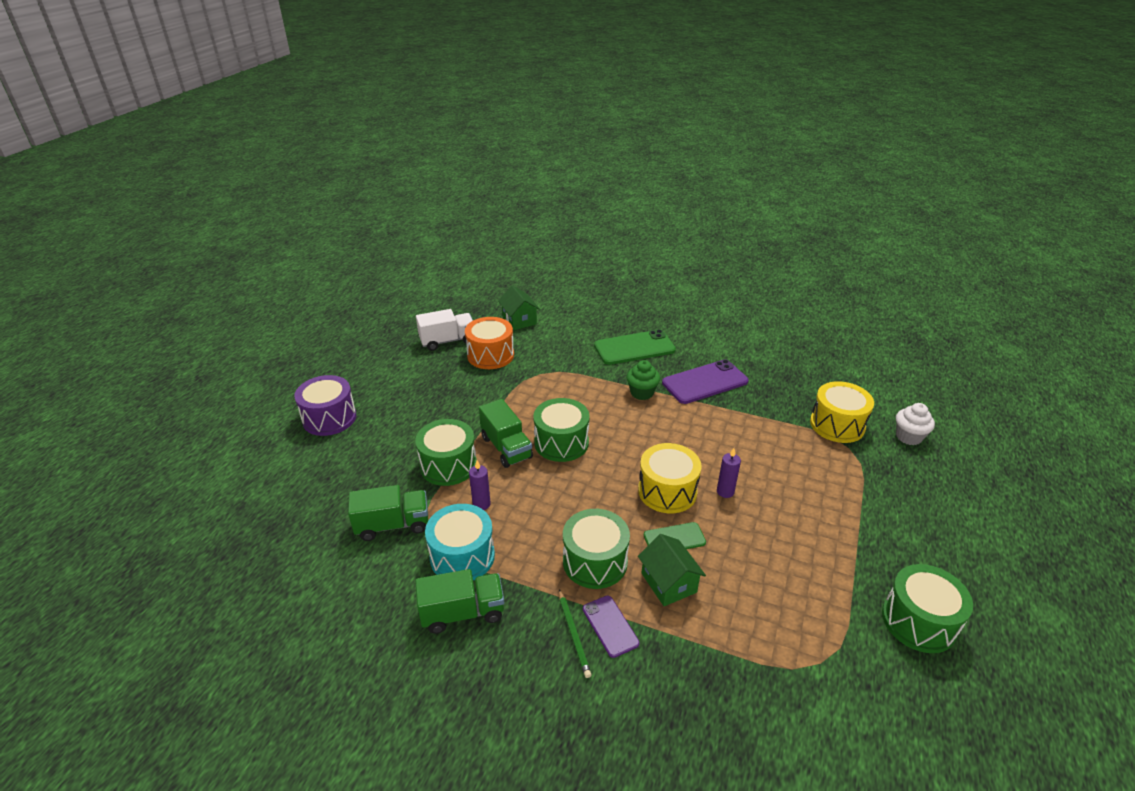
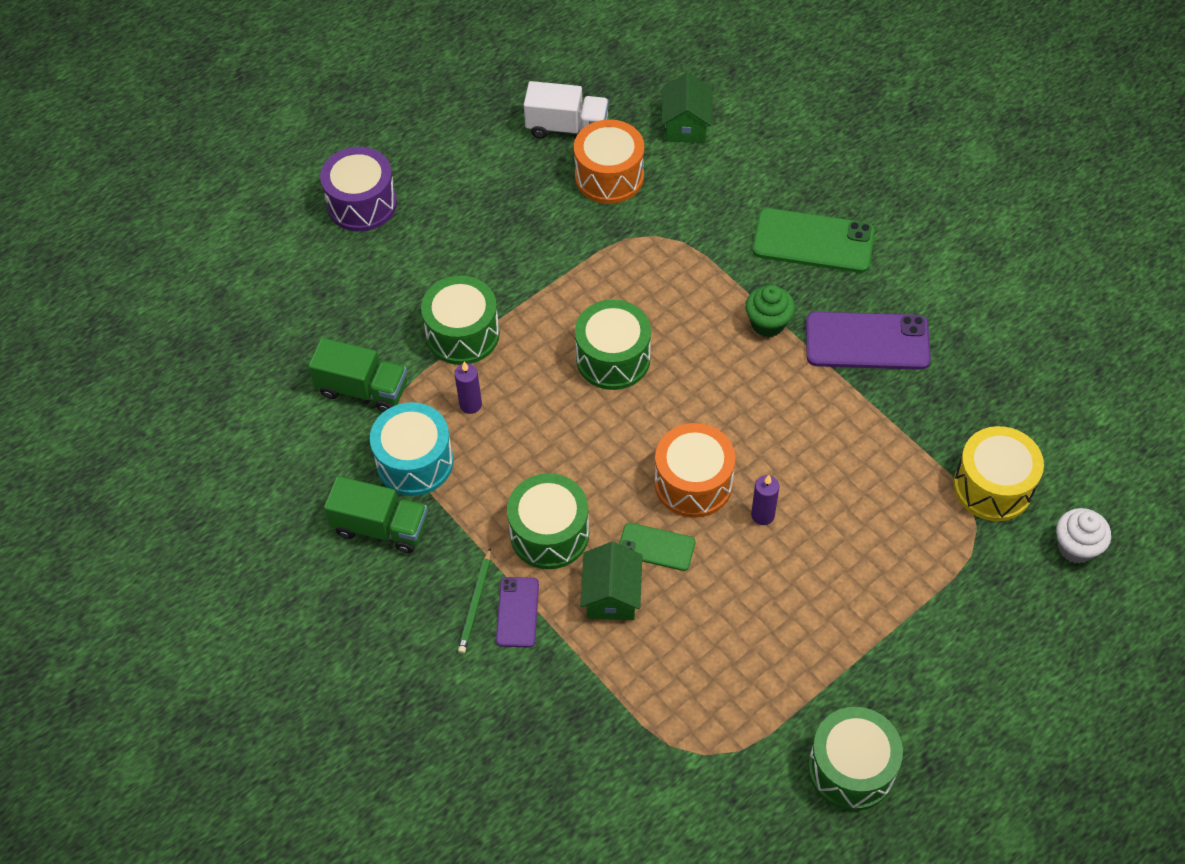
camera: 30 degrees right, 20 degrees up
green truck [479,399,533,468] -> none
yellow drum [638,443,702,513] -> orange drum [655,423,735,518]

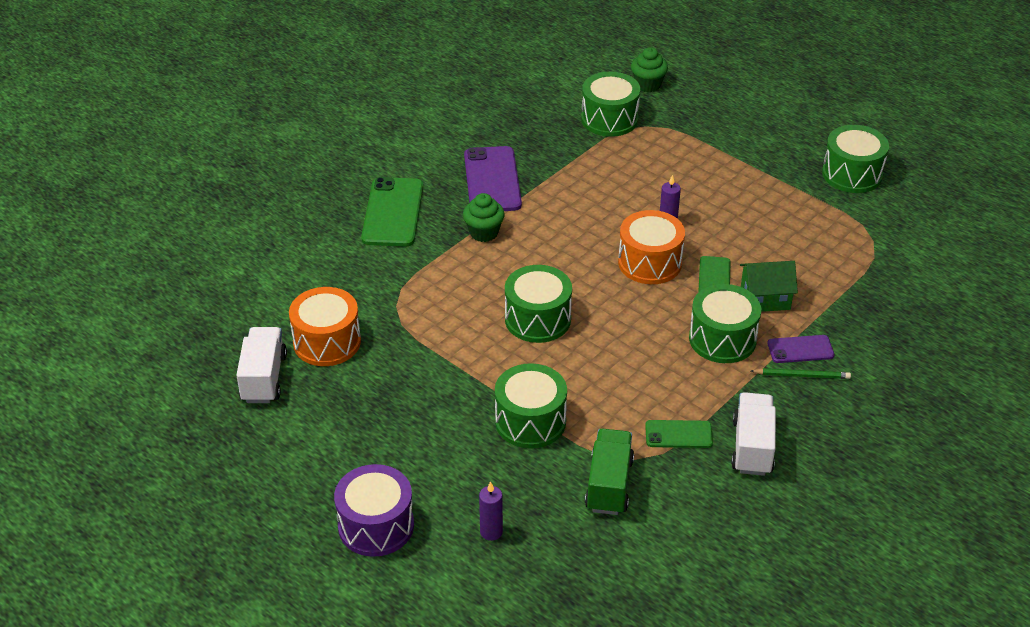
camera: 100 degrees left, 15 degrees down
green truck [324,476,428,553] -> white truck [731,392,776,476]
turquoise drum [370,402,454,496] -> green phone [645,420,713,448]
purple candle [454,362,482,414] -> purple candle moved to [479,481,503,541]
green house [662,72,712,143] -> none
yellow drum [954,426,1044,521] -> green drum [581,72,640,137]
white cupcake [1056,508,1111,564] -> green cupcake [631,47,668,92]

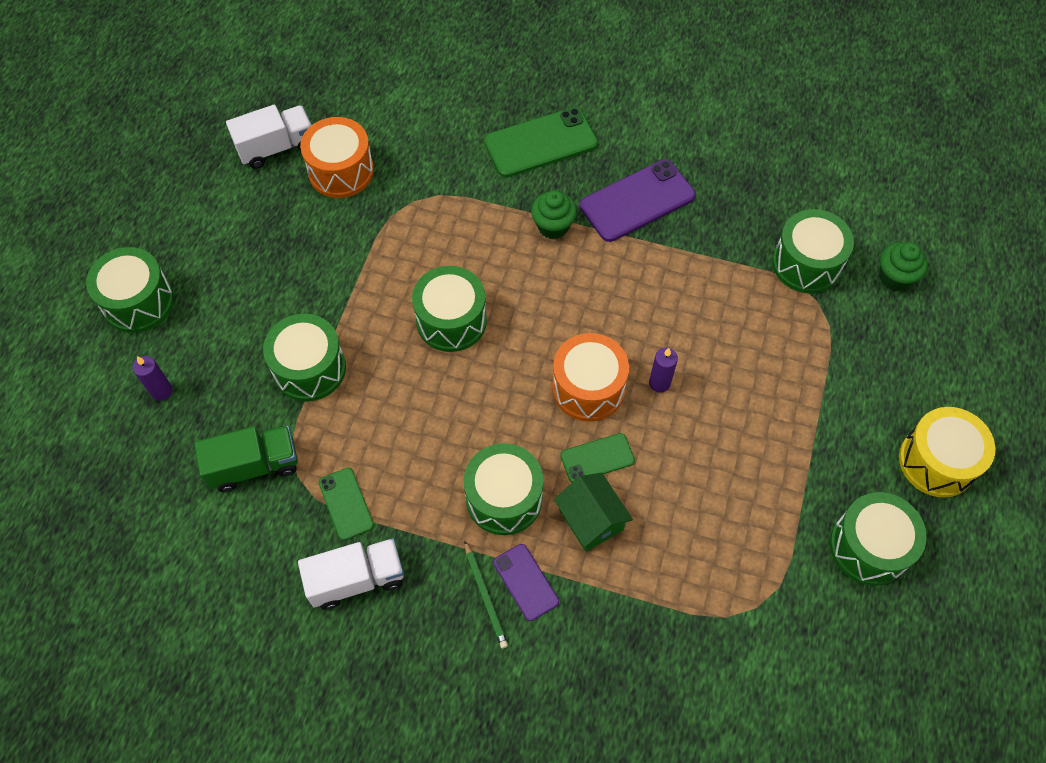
camera: 65 degrees right, 20 degrees up
purple drum [334,464,414,557] -> green drum [86,247,174,333]
none -> yellow drum [899,407,996,498]

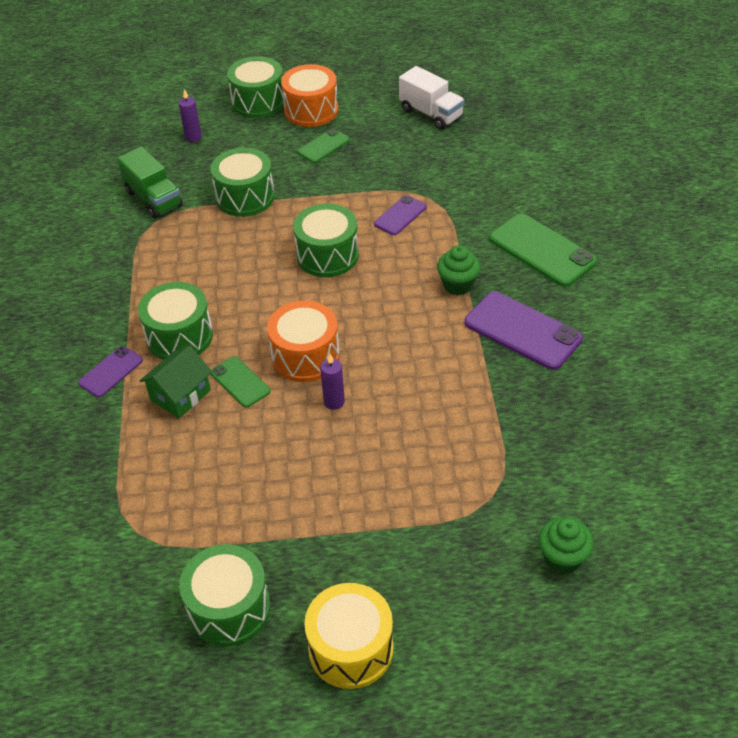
camera: 70 degrees right, 15 degrees down
white truck [298,538,404,610] -> none
orange drum [300,117,374,198] -> orange drum moved to [281,64,338,127]
green phone [318,468,374,540] -> green phone moved to [298,128,350,163]
green pencil [464,540,508,649] -> none
green drum [772,209,854,293] -> none
none -> purple phone [374,195,427,235]

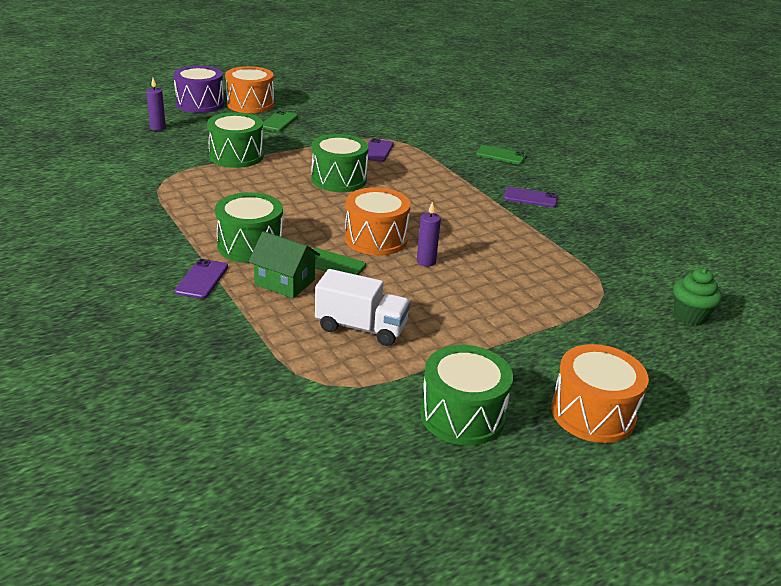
camera: 30 degrees left, 15 degrees down
green truck [117,147,183,218] -> none
green house [139,345,212,419] -> green house turned 75 degrees counterclockwise [248,231,320,298]
green drum [227,56,284,118] -> purple drum [173,66,224,113]
yellow drum [304,583,393,689] -> orange drum [551,344,649,443]
white truck [399,66,465,130] -> white truck moved to [315,269,411,346]
green cupcake [437,245,481,295] -> none
purple phone [464,291,583,370] -> purple phone [504,187,557,208], size x0.56
green phone [489,213,597,287] -> green phone [476,145,526,164], size x0.56

